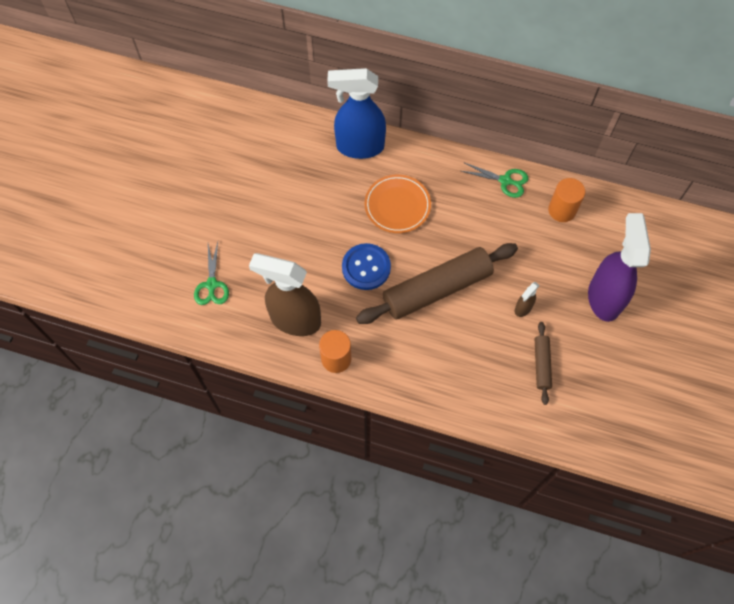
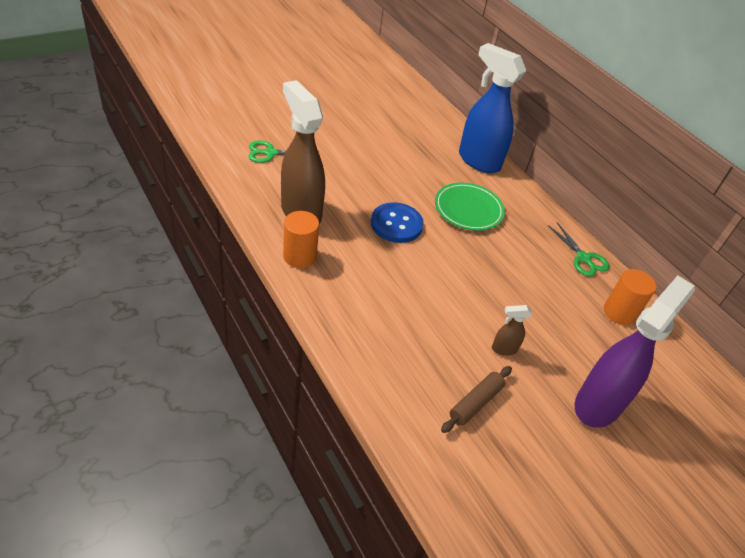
camera: 35 degrees right, 20 degrees down
green scissors [194,242,229,305] -> green scissors turned 45 degrees clockwise [248,141,319,163]
brown rolling pin [356,243,518,324] -> none
orange plate [365,175,431,233] -> green plate [435,183,505,231]

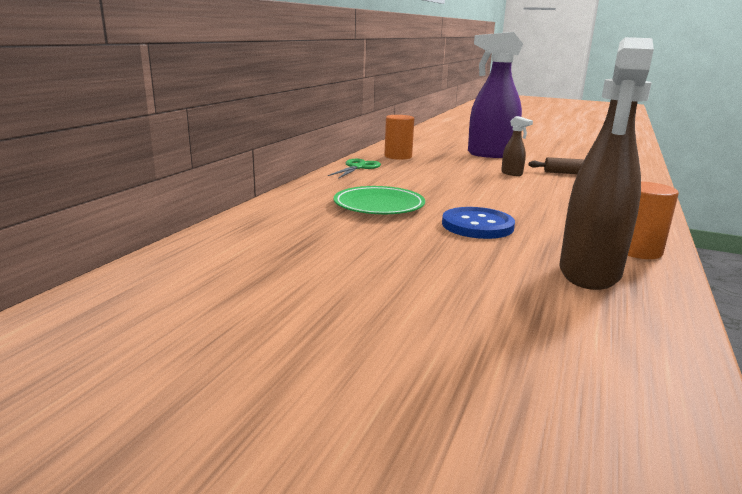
camera: 120 degrees left, 25 degrees down
green scissors [248,141,319,163] -> none
blue spray bottle [459,43,526,173] -> none

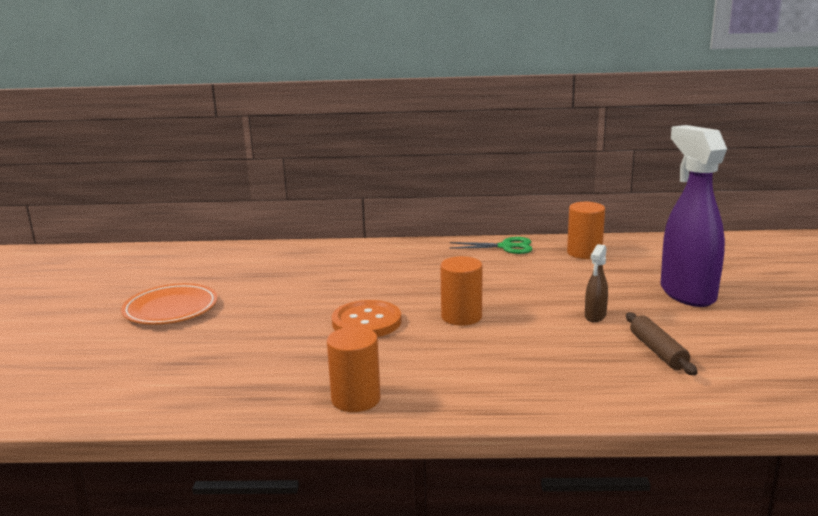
camera: 70 degrees right, 0 degrees up
green plate [334,186,425,214] -> none
blue button [442,207,515,239] -> orange button [332,300,402,337]
brown spray bottle [559,37,654,290] -> none
none -> orange plate [121,283,218,325]
none -> orange cylinder [440,256,482,326]

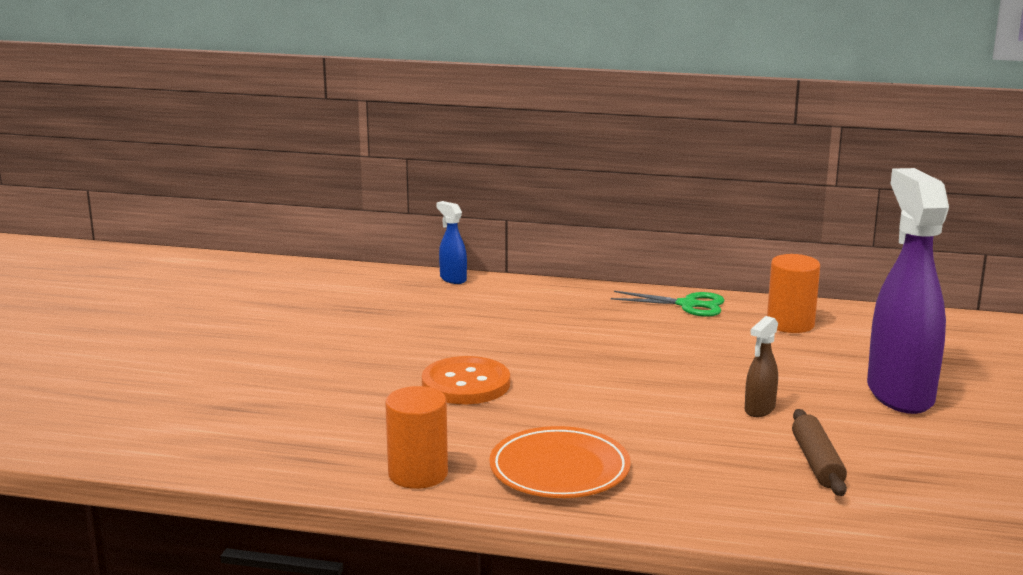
camera: 10 degrees right, 0 degrees up
orange plate [121,283,218,325] -> orange plate moved to [489,426,631,498]
orange cylinder [440,256,482,326] -> none
none -> blue spray bottle [436,201,467,284]

